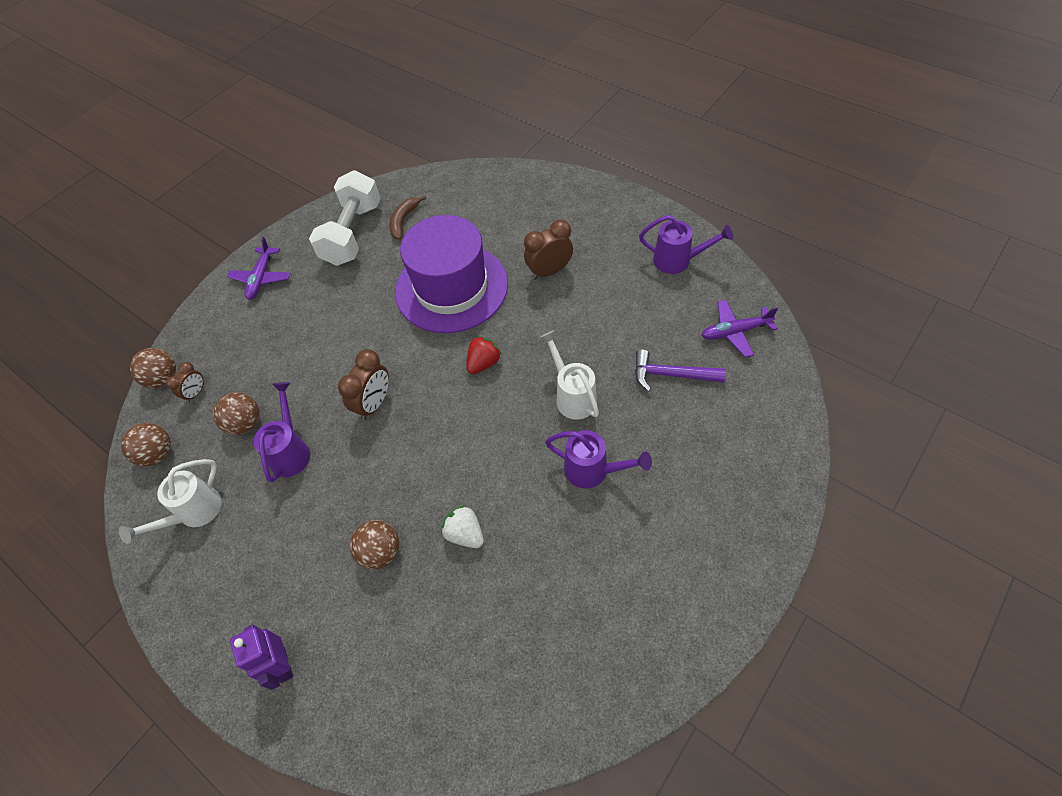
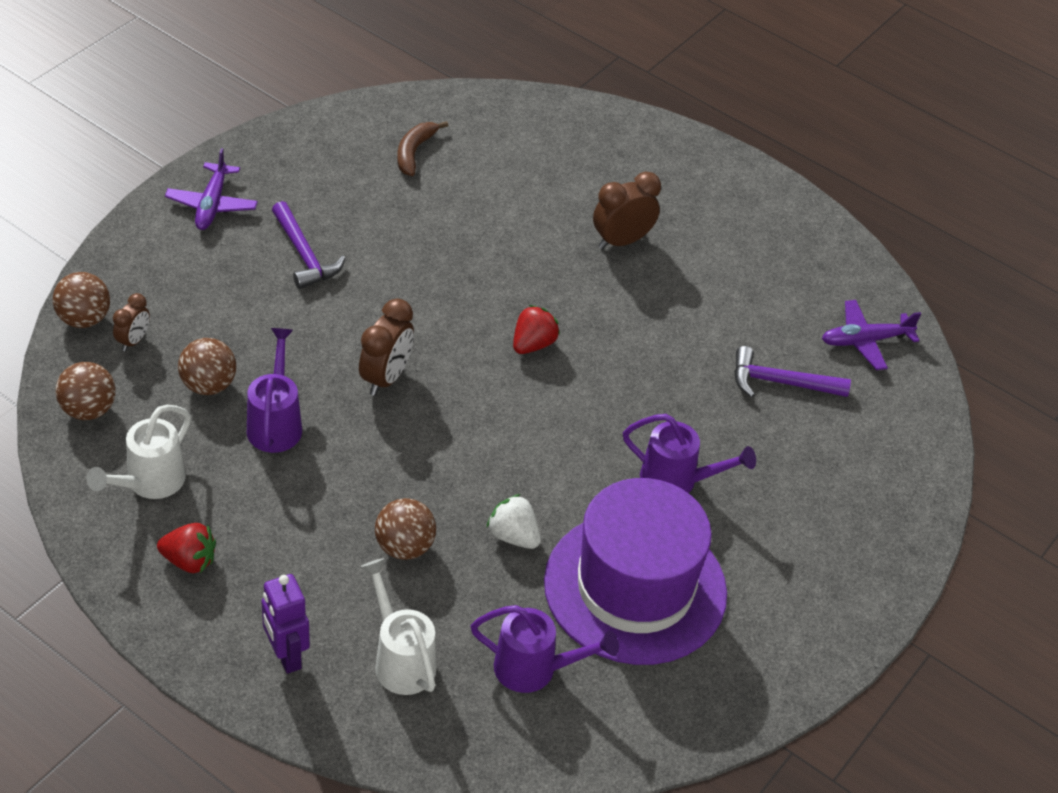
camera: 10 degrees left, 10 degrees down
white dumbbell [309,171,381,266] -> none
purple hat [395,215,508,333] -> purple hat moved to [544,478,727,665]
white watering can [540,330,599,420] -> white watering can moved to [360,558,437,695]
purple watering can [639,215,733,274] -> purple watering can moved to [470,605,619,693]
none -> red strawberry [157,523,216,573]
none -> purple hammer [272,201,345,289]

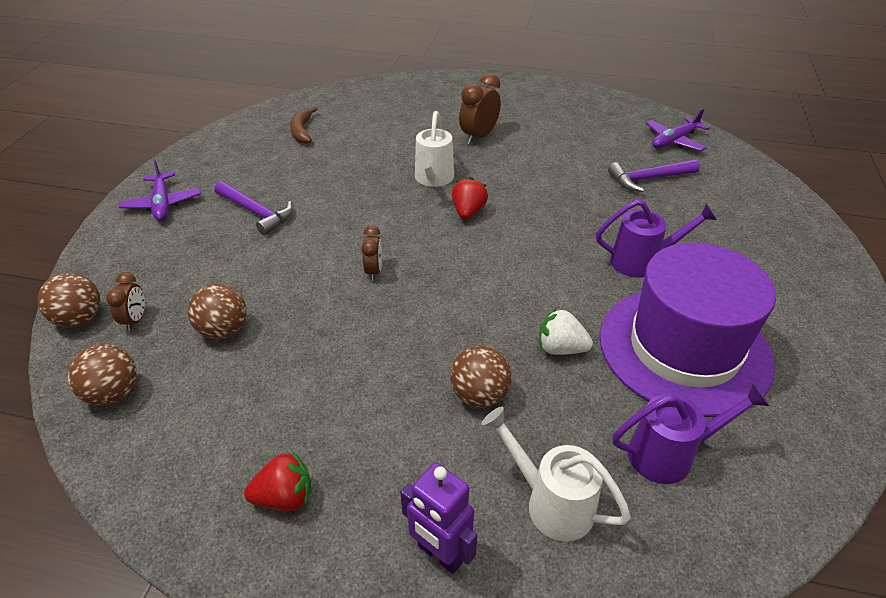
camera: 20 degrees left, 5 degrees down
white watering can [86,405,191,499] -> white watering can moved to [415,111,454,187]
purple watering can [247,328,302,453] -> none
brown clock [359,299,414,396] -> brown clock [361,225,382,281], size x0.60

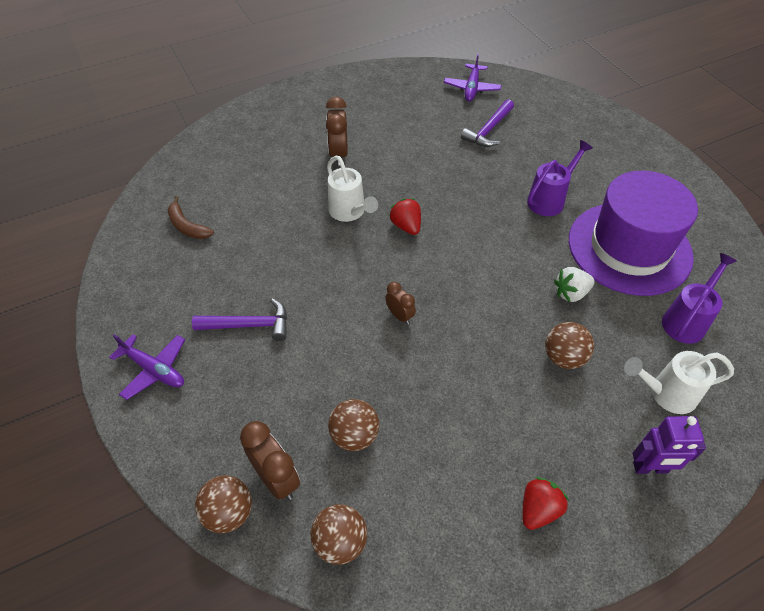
camera: 40 degrees left, 10 degrees up
brown clock [106,272,145,331] -> brown clock [240,421,300,500], size x1.65

